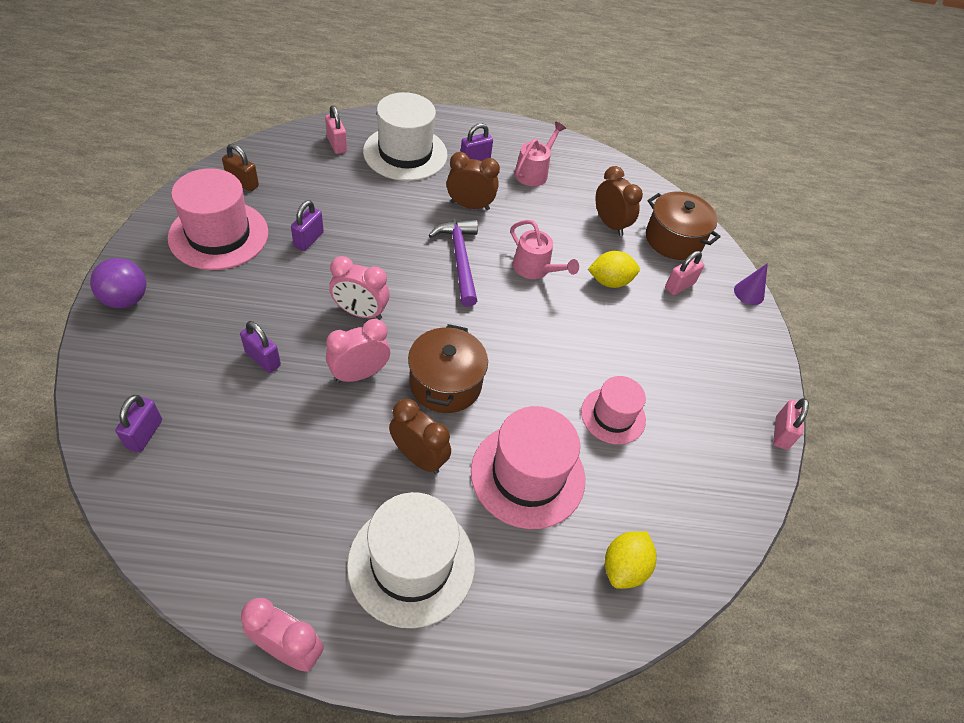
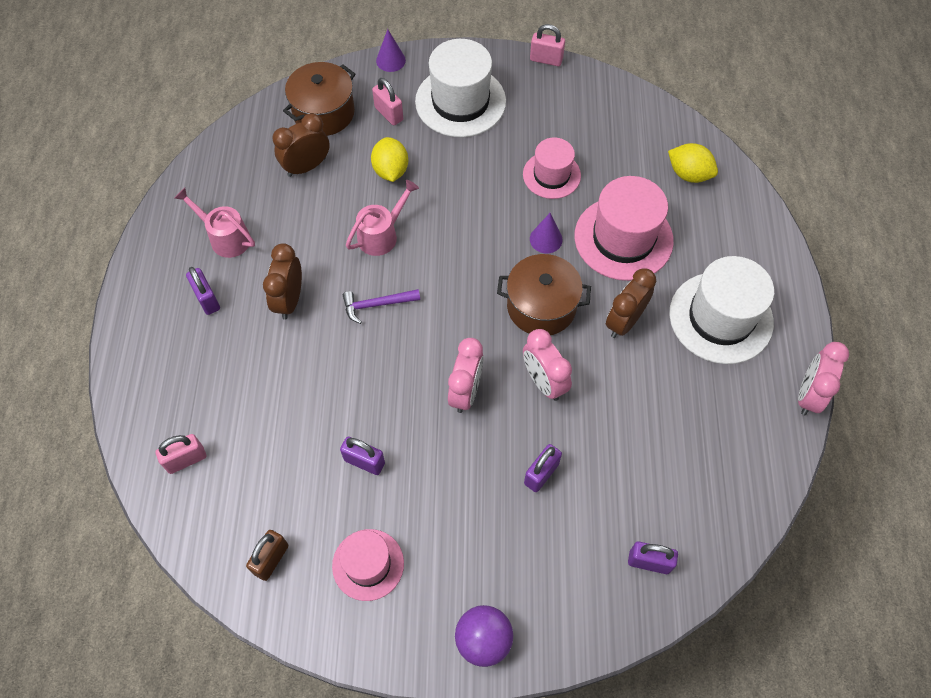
camera: 85 degrees left, 10 degrees up
pink hat [168,168,268,270] -> pink hat [332,529,404,601], size x0.61
white hat [363,92,448,181] -> white hat moved to [415,39,506,137]
purple hammer [429,219,478,307] -> purple hammer [343,289,420,324], size x0.65
none -> purple cone [530,213,563,253]

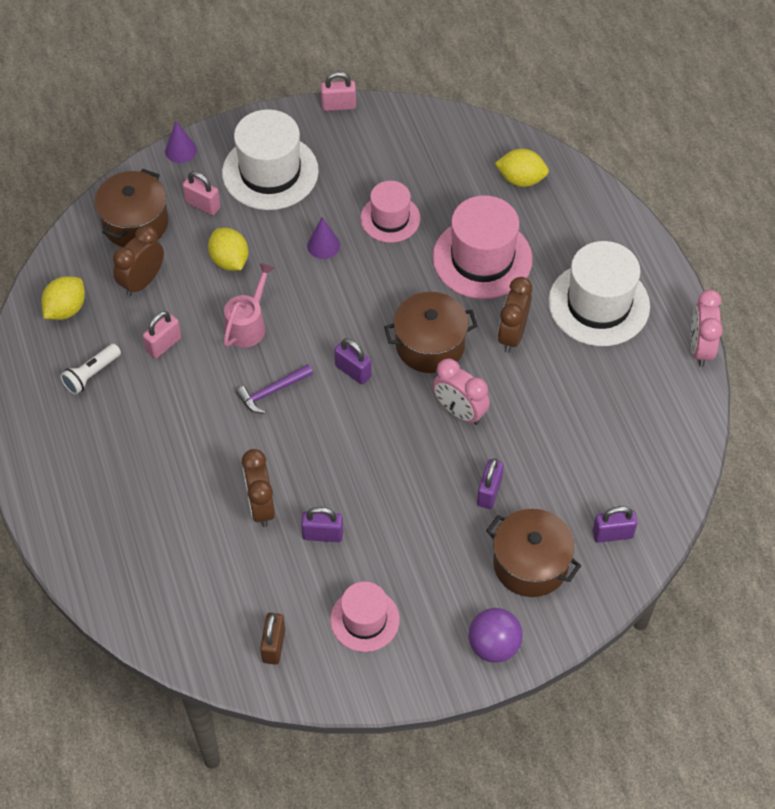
camera: 20 degrees left, 5 degrees down
pink padlock [155,434,206,474] -> pink padlock moved to [143,311,181,359]
pink watering can [174,188,255,258] -> white flashlight [60,344,121,395]
purple padlock [186,267,220,315] -> purple padlock moved to [334,338,372,384]
brown clock [263,243,302,320] -> brown clock moved to [242,449,275,527]
pink clock [448,338,484,413] -> none
purple cone [530,213,563,253] -> purple cone moved to [307,217,340,259]
none -> yellow lemon [41,276,85,320]
none -> brown pot [486,509,581,597]

